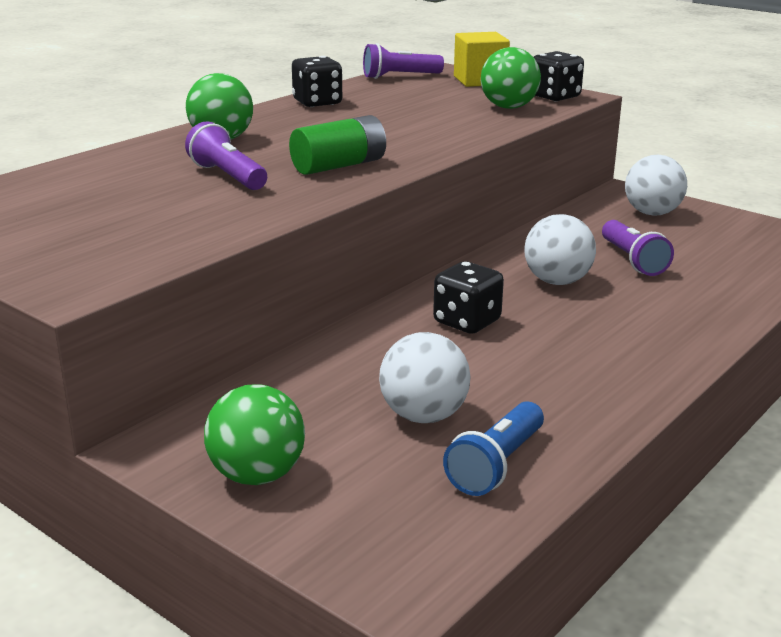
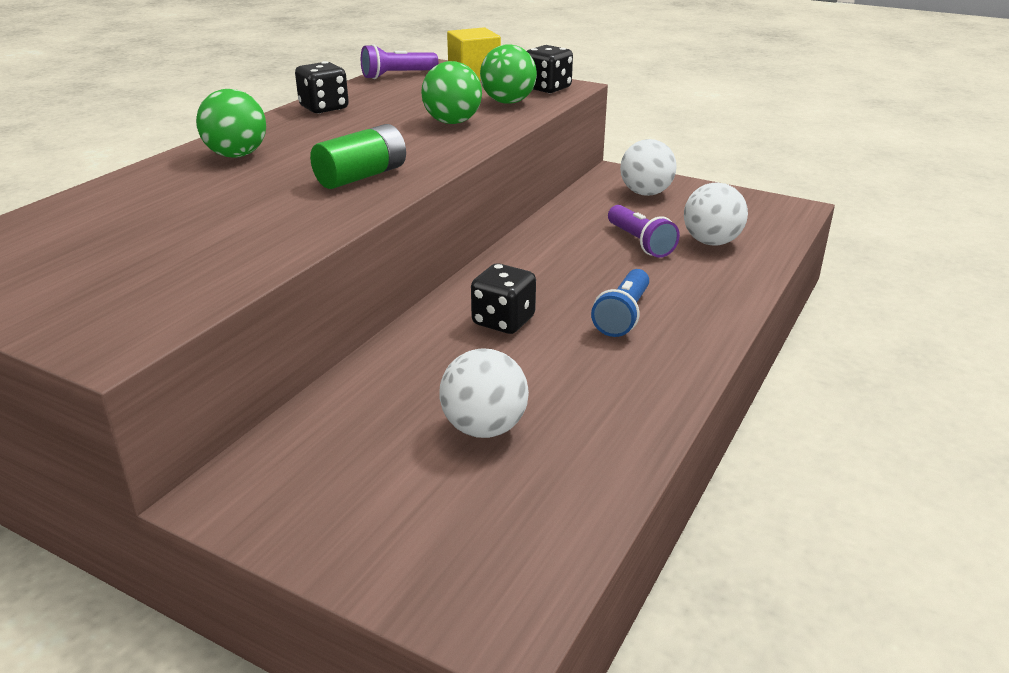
camera: 10 degrees left, 5 degrees up
purple flashlight [185,121,267,190] -> none
green ball [204,384,305,485] -> green ball moved to [421,61,482,124]
blue flashlight [443,401,544,496] -> blue flashlight moved to [591,269,649,337]
white ball [524,214,596,285] -> white ball moved to [684,182,748,245]

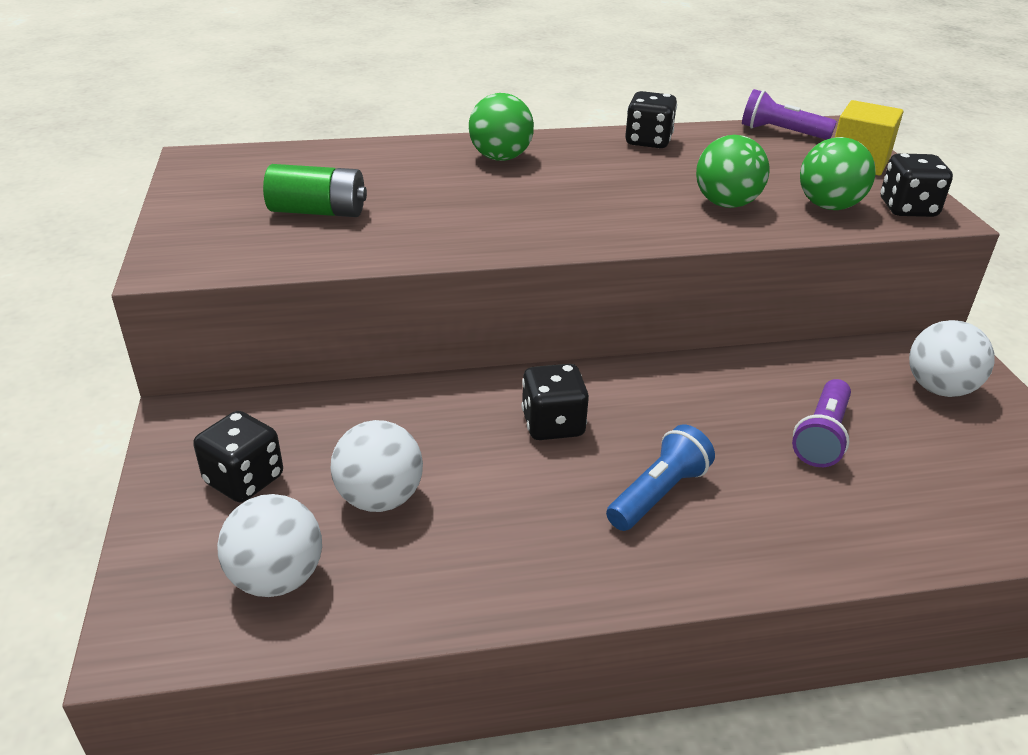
camera: 50 degrees right, 5 degrees up
green battery [310,124,406,189] -> green battery moved to [263,164,367,217]
blue flashlight [591,269,649,337] -> blue flashlight turned 150 degrees clockwise [606,424,715,531]
white ball [684,182,748,245] -> white ball moved to [217,494,322,597]
none -> black dice [193,411,283,503]

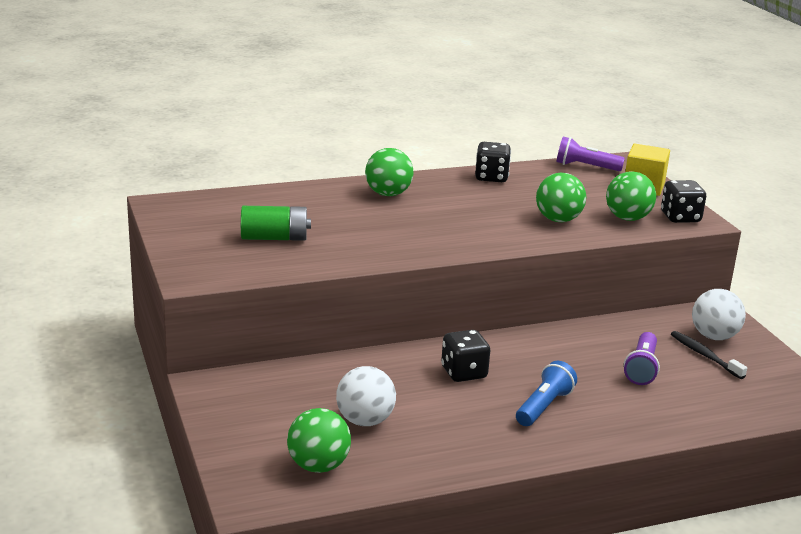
camera: 10 degrees left, 10 degrees down
black dice [193,411,283,503] -> none
white ball [217,494,322,597] -> green ball [287,408,351,473]
none -> black toothbrush [671,331,747,379]

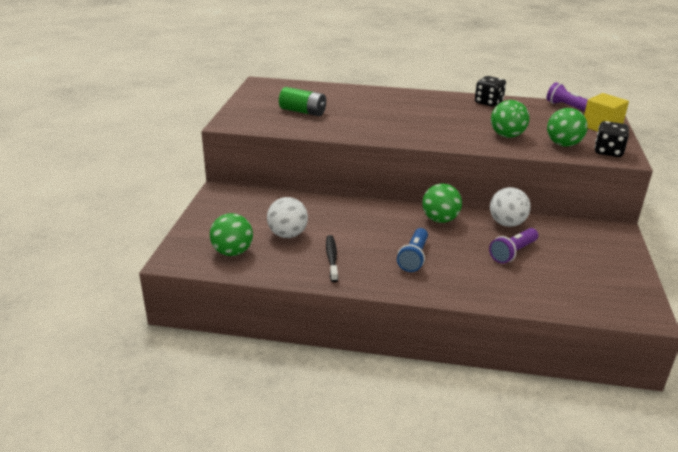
camera: 30 degrees right, 5 degrees up
green ball [365,148,414,196] -> green ball moved to [422,183,462,223]
black dice [441,330,490,382] -> none
blue flashlight [516,361,577,426] -> blue flashlight turned 135 degrees clockwise [397,228,428,272]
black toothbrush [671,331,747,379] -> black toothbrush moved to [326,235,338,282]
white ball [692,289,746,340] -> white ball moved to [490,187,531,227]

